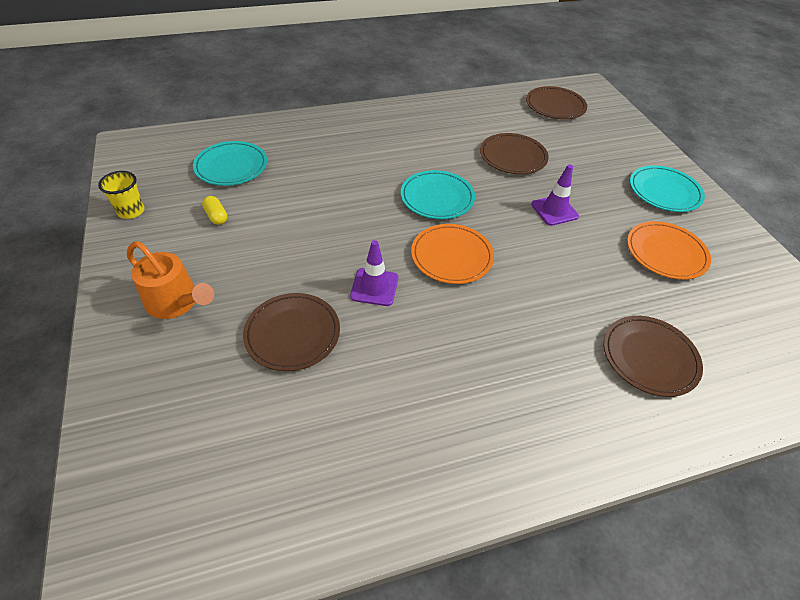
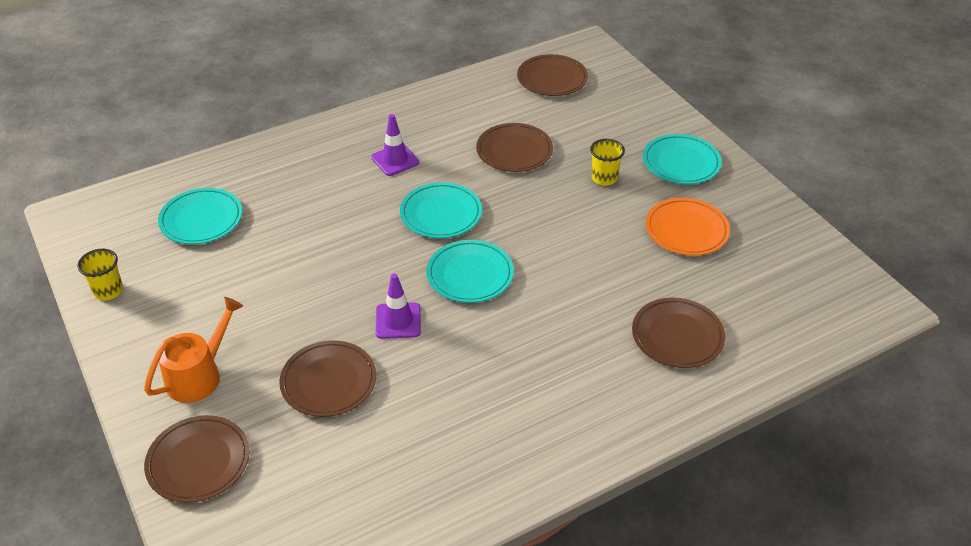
camera: 10 degrees left, 5 degrees down
orange watering can [127,242,214,319] -> orange watering can turned 75 degrees counterclockwise [144,297,243,403]
yellow capsule [202,196,227,225] -> none
orange plate [411,224,494,284] -> turquoise plate [426,240,514,303]
purple traffic cone [531,165,579,226] -> purple traffic cone moved to [371,114,419,176]
none -> brown plate [144,415,250,503]
none -> yellow cup [590,139,625,186]

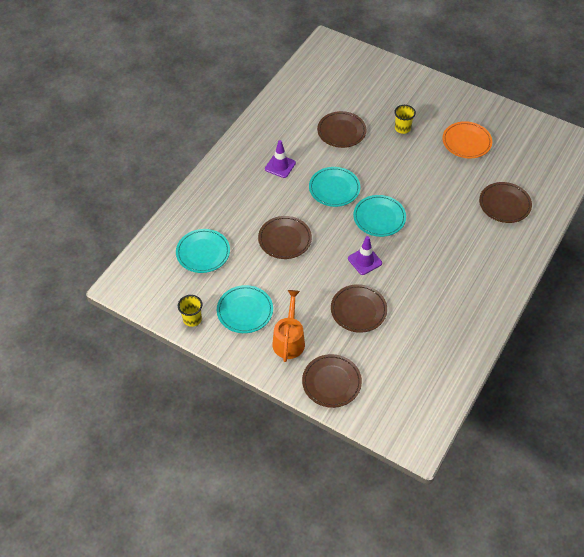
camera: 30 degrees left, 10 degrees up
brown plate [517,54,588,96] -> brown plate moved to [258,216,312,259]
turquoise plate [643,134,722,184] -> turquoise plate moved to [217,285,273,333]

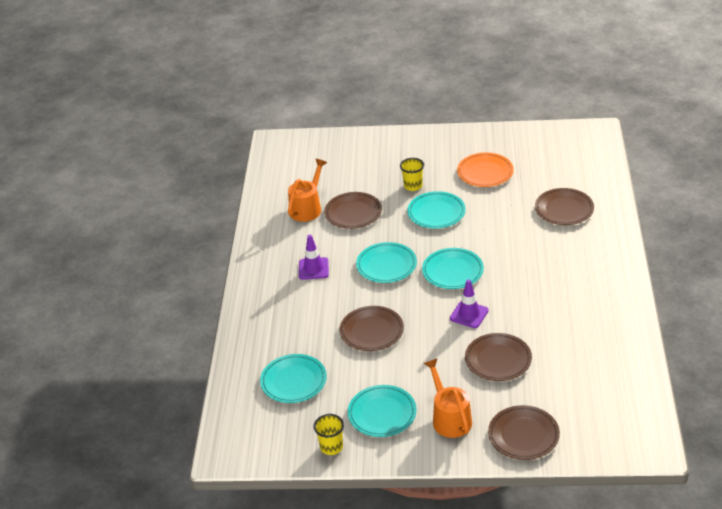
camera: 25 degrees left, 15 degrees down
none -> orange watering can [288,159,327,222]
none -> turquoise plate [407,191,466,229]

